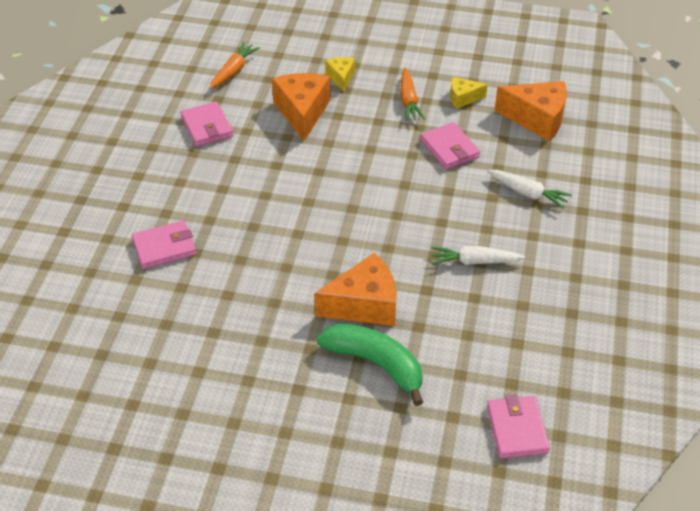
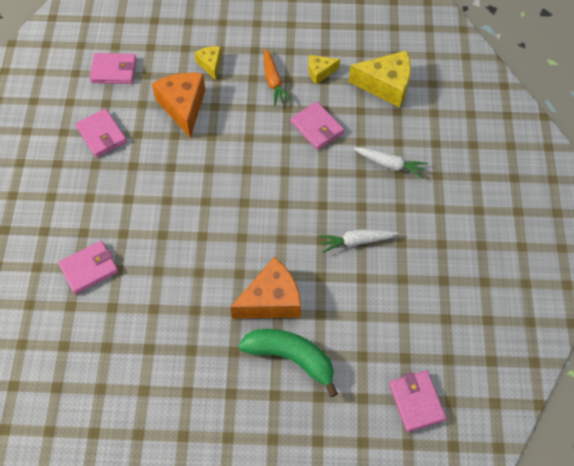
camera: 10 degrees left, 15 degrees up
orange carrot [209,42,260,89] -> pink wallet [90,53,137,84]
orange cheese [494,81,567,141] -> yellow cheese [349,50,411,108]

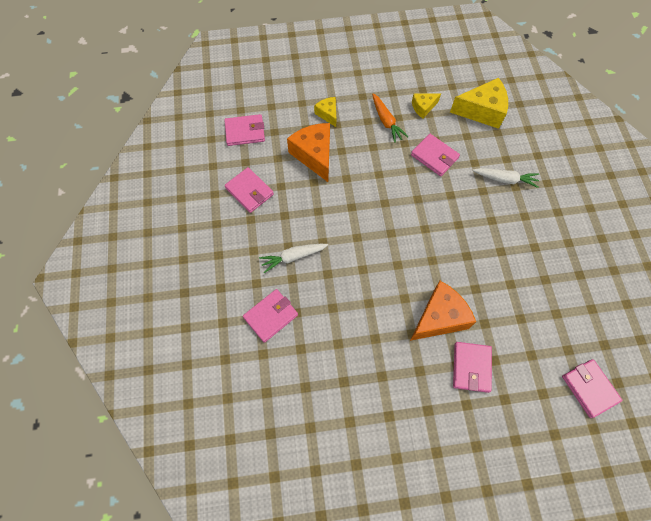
camera: 10 degrees left, 5 degrees up
green banana [239,329,338,397] -> pink wallet [453,342,492,393]
white carrot [319,229,398,253] -> white carrot moved to [259,244,328,273]

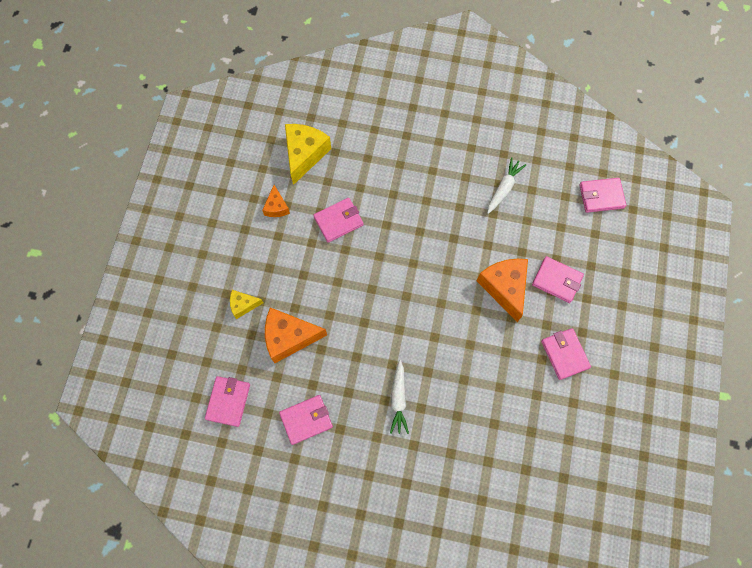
camera: 70 degrees left, 5 degrees up
pink wallet [243,289,298,343] -> pink wallet moved to [541,328,591,380]
orange carrot [372,93,409,143] -> none
yellow cheese [412,93,441,118] -> orange cheese [262,185,290,217]
white carrot [473,168,539,188] -> white carrot moved to [487,157,526,214]

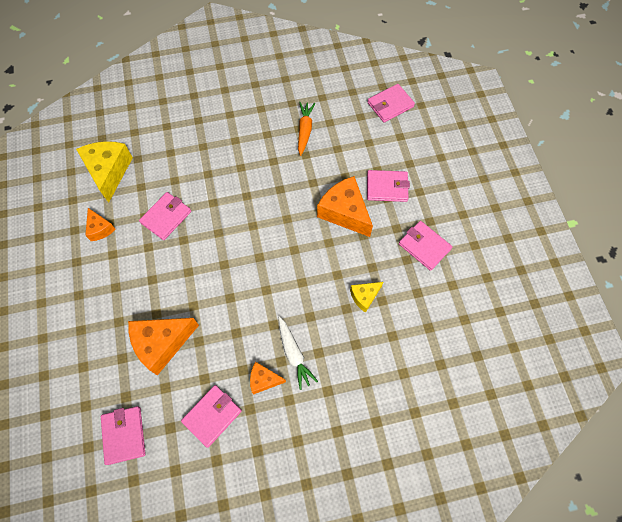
camera: 25 degrees left, 5 degrees down
yellow cheese [230,290,264,319] -> yellow cheese moved to [350,282,383,313]
white carrot [487,157,526,214] -> orange carrot [298,102,315,156]
none -> orange cheese [250,362,286,395]

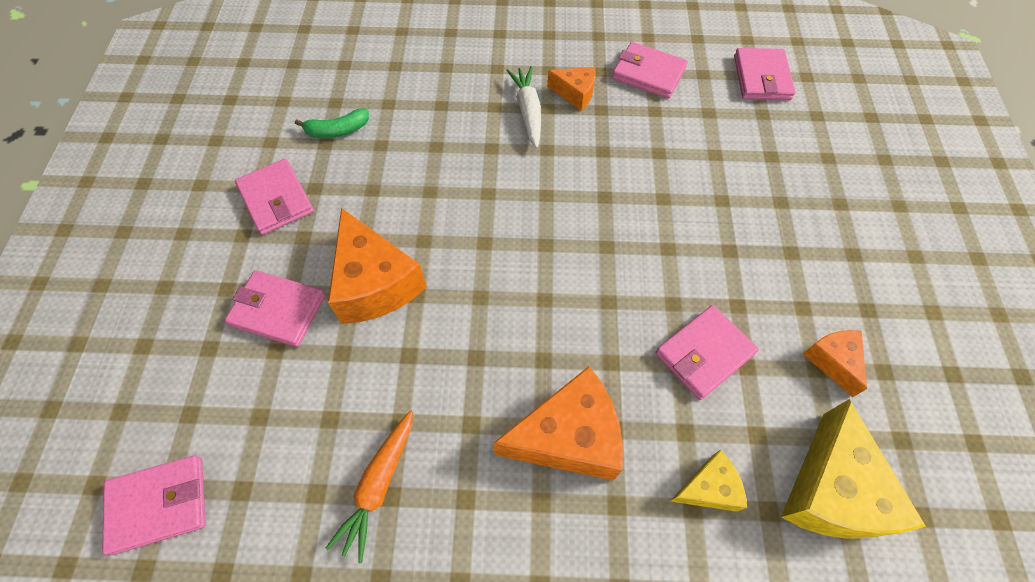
camera: 165 degrees left, 5 degrees down
orange cheese [128,318,199,376] -> orange cheese moved to [493,366,623,481]
pink wallet [181,385,242,448] -> pink wallet turned 60 degrees clockwise [612,42,688,99]
yellow cheese [350,282,383,313] -> yellow cheese moved to [670,450,747,512]
none -> green banana [295,109,369,138]

